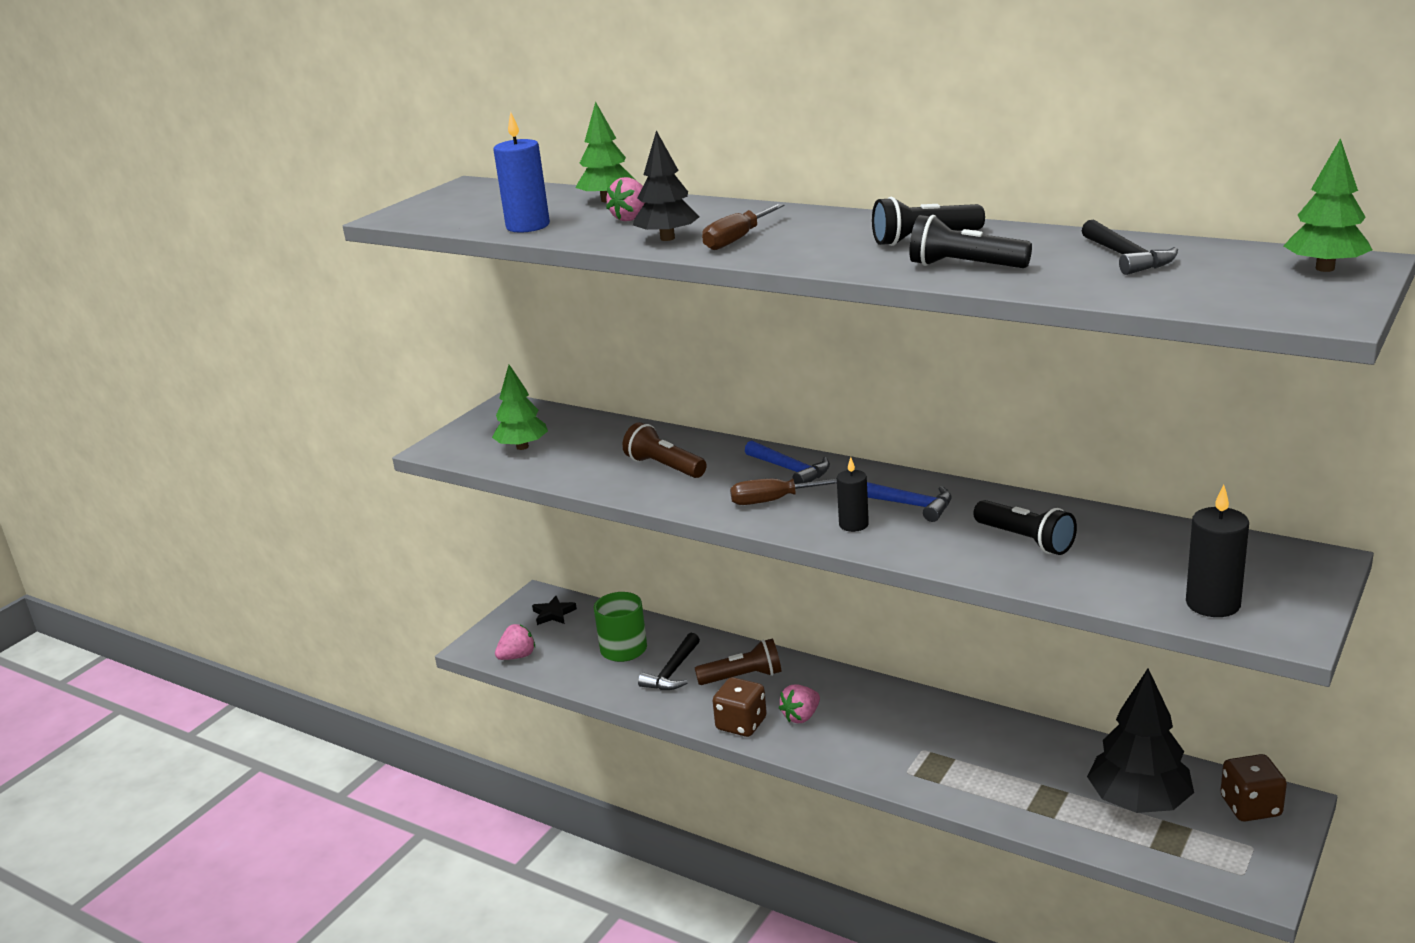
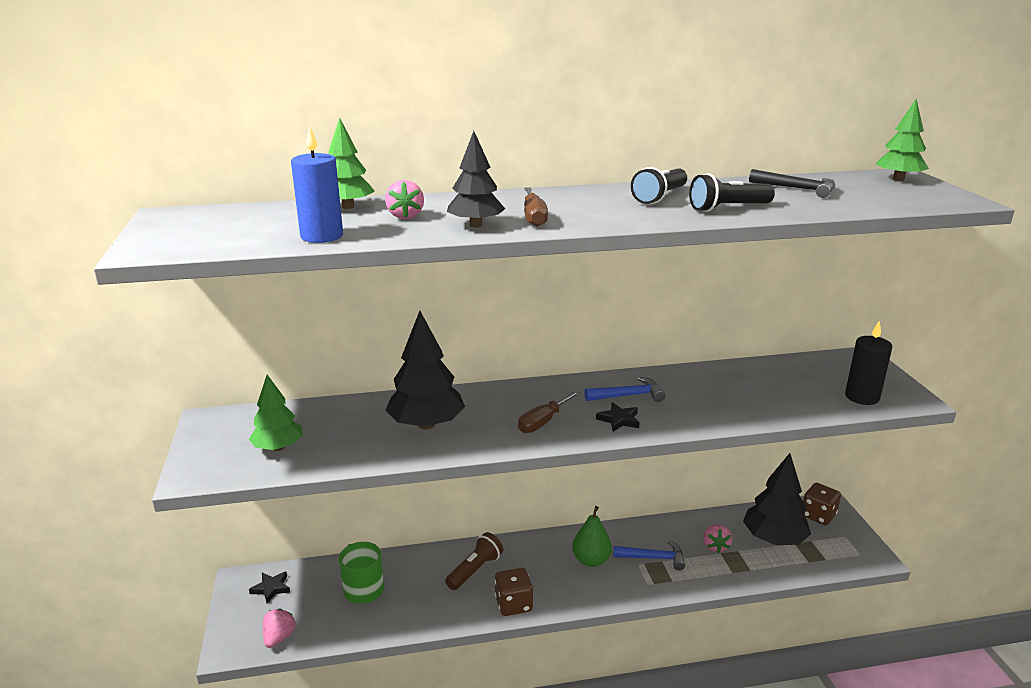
camera: 45 degrees left, 0 degrees up
brown flashlight [622,422,707,478] -> black tree [385,311,465,429]
black hammer [638,633,700,690] -> none
blue hammer [745,440,830,484] -> blue hammer moved to [613,540,685,570]
pink strawberry [779,684,820,723] -> pink strawberry moved to [703,524,733,553]
black candle [837,457,869,532] -> black star [596,402,640,432]
black flashlight [973,500,1077,555] -> none
none -> green pear [572,506,612,567]

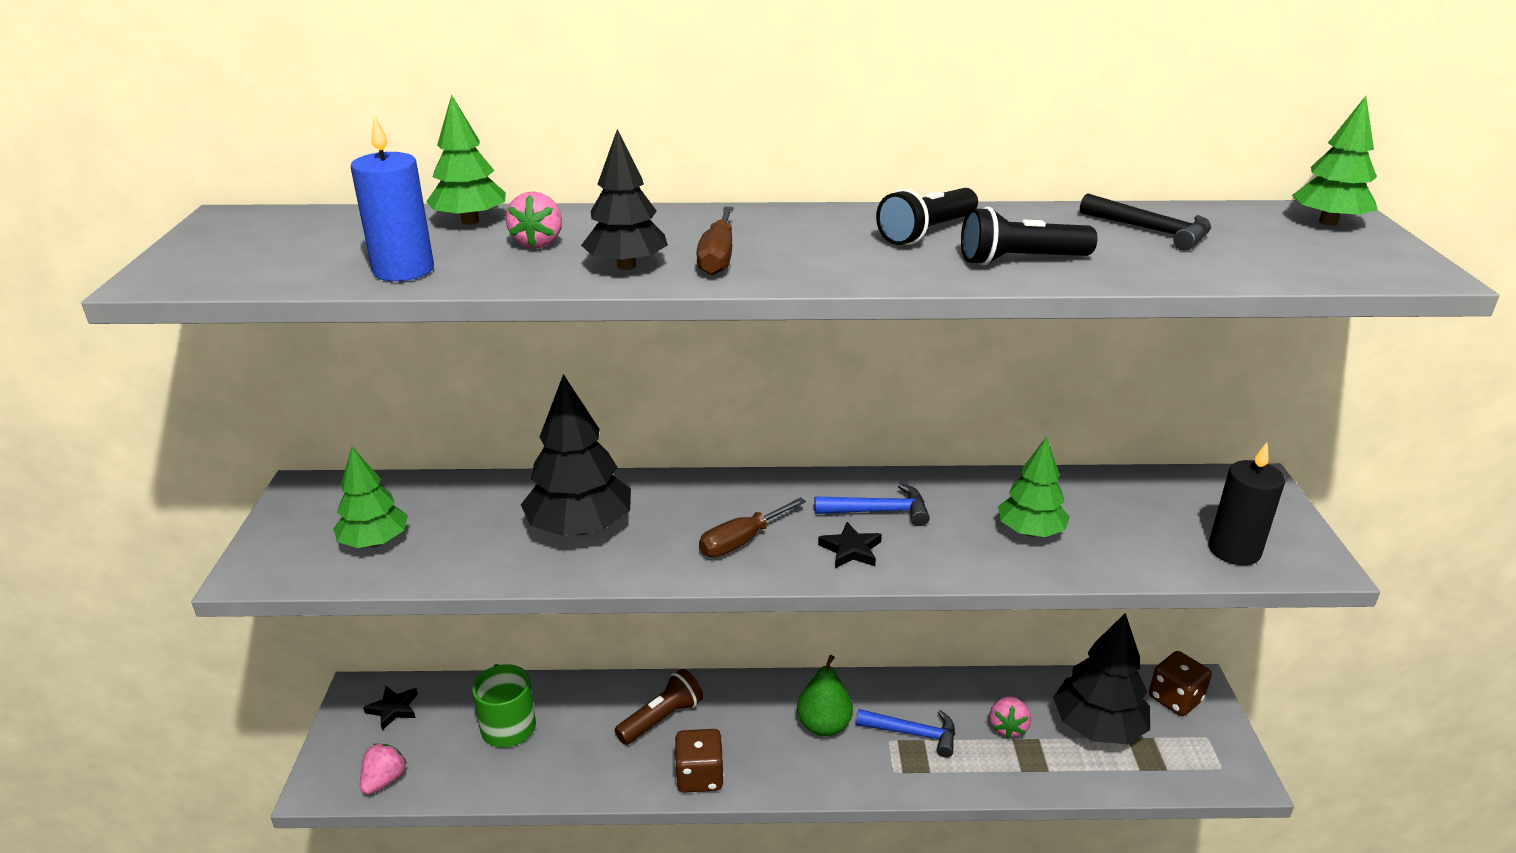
camera: 10 degrees right, 5 degrees up
none -> green tree [998,437,1070,537]

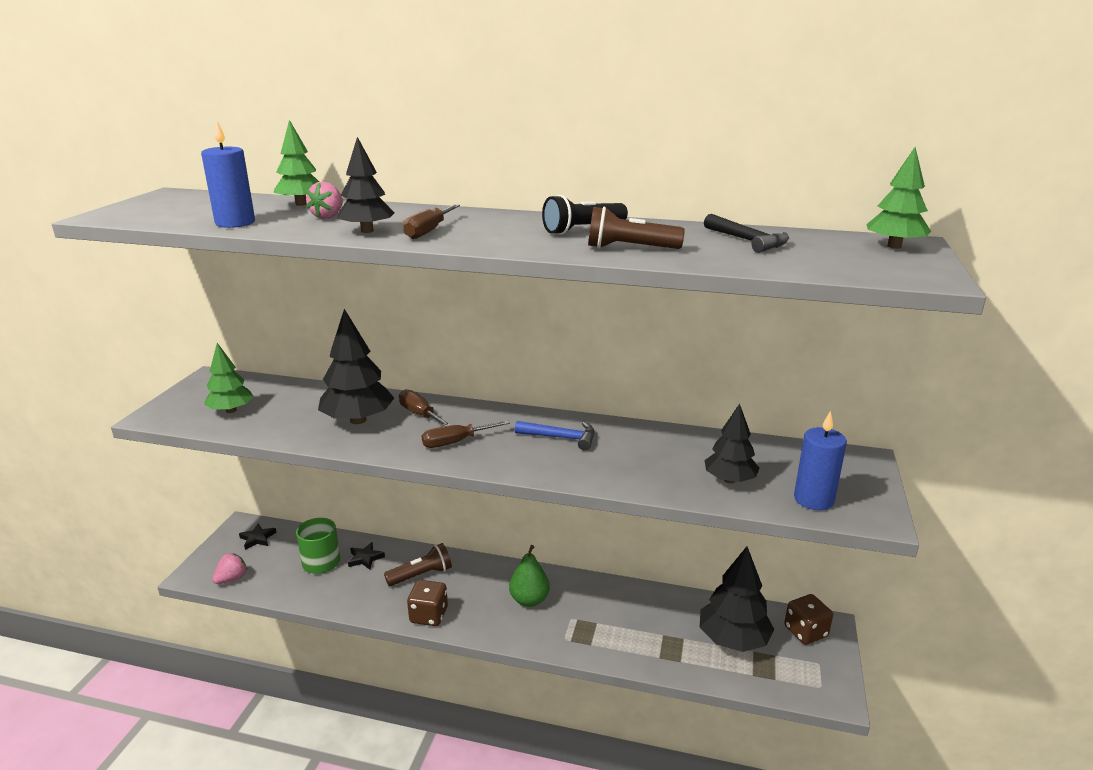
camera: 15 degrees right, 5 degrees down
black star [818,522,882,568] -> black star moved to [348,542,385,570]
blue hammer [856,709,955,758] -> none
black flashlight [961,207,1097,266] -> brown flashlight [588,207,685,249]
pink strawberry [989,696,1031,739] -> none
green tree [998,437,1070,537] -> none
black candle [1209,442,1285,565] -> blue candle [794,411,847,510]
none -> brown screwdriver [399,389,451,426]
none -> black tree [704,404,760,483]

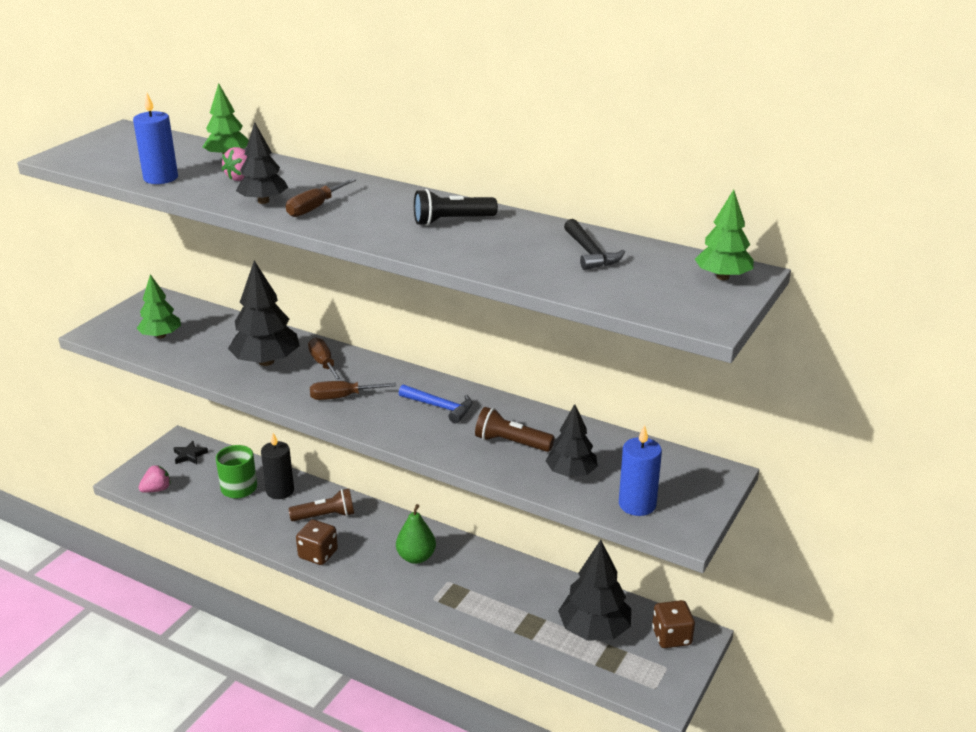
camera: 15 degrees right, 5 degrees up
black star [348,542,385,570] -> black candle [261,433,294,499]
brown flashlight [588,207,685,249] -> brown flashlight moved to [475,407,555,452]

